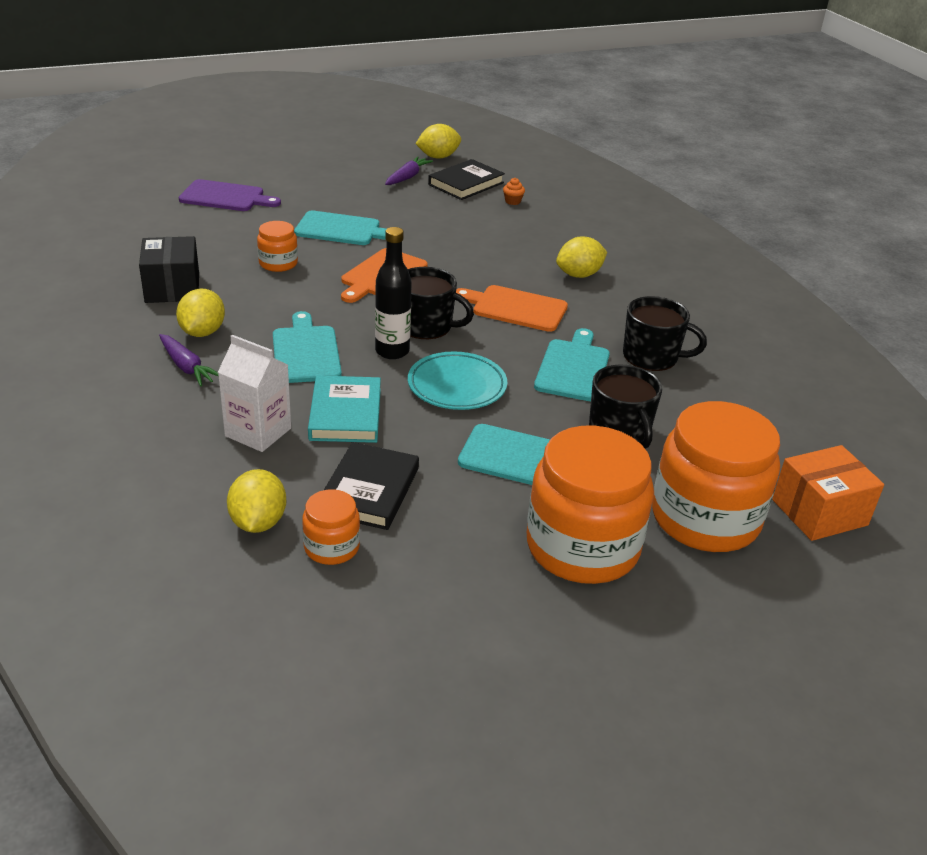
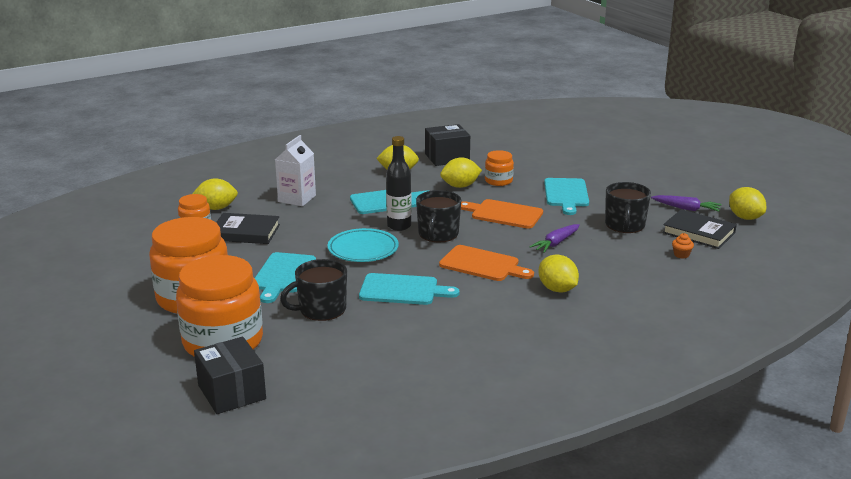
camera: 85 degrees right, 10 degrees down
purple carrot [159,334,219,386] -> purple carrot moved to [529,224,580,253]
purple cutting board [179,179,281,211] -> none
turquoise book [308,376,381,443] -> none
orange cutting board [456,285,568,332] -> orange cutting board turned 105 degrees clockwise [439,245,534,281]
black mug [623,296,707,371] -> black mug moved to [605,182,651,233]
orange box [772,445,884,541] -> black box [194,337,266,414]
none -> yellow lemon [440,157,482,188]

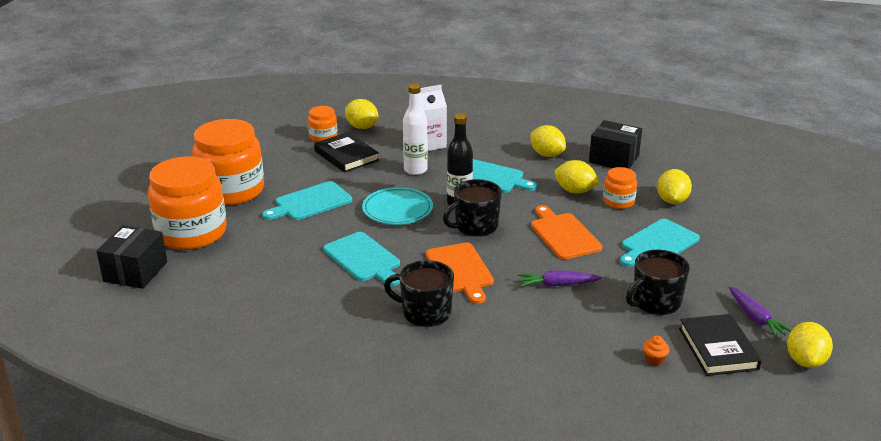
camera: 45 degrees right, 5 degrees up
black mug [280,259,347,321] -> black mug moved to [384,260,454,327]
yellow lemon [539,254,579,293] -> yellow lemon moved to [657,169,692,204]
none -> white bottle [403,83,428,175]

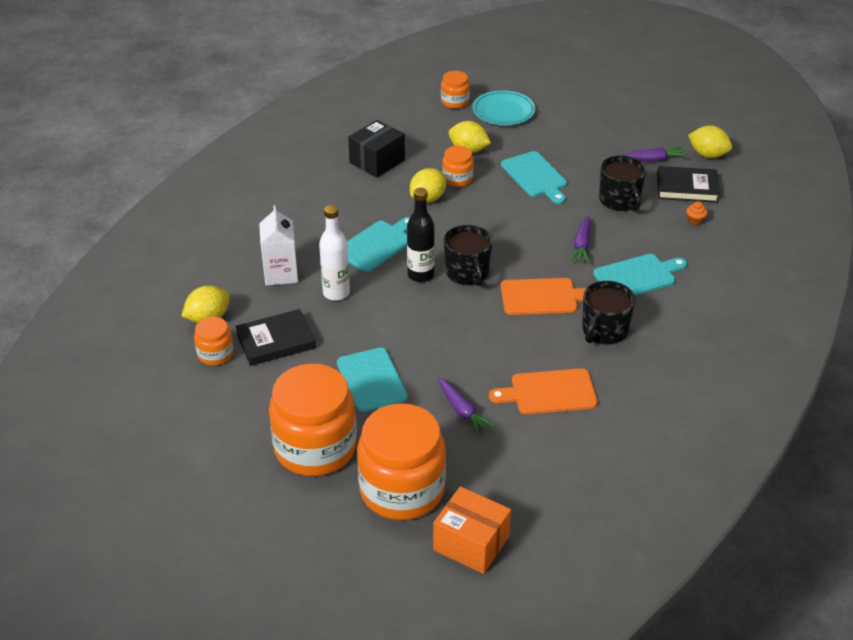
camera: 75 degrees left, 10 degrees up
black box [97,225,167,289] -> orange box [433,486,511,574]
turquoise cutting board [323,232,400,286] -> turquoise cutting board moved to [593,254,687,295]
turquoise plate [362,187,433,225] -> turquoise plate moved to [472,90,536,125]
yellow lemon [531,125,566,157] -> none
orange cutting board [531,205,602,260] -> orange cutting board moved to [489,368,598,414]
none -> purple carrot [438,378,496,436]
none -> orange jar [441,71,470,109]

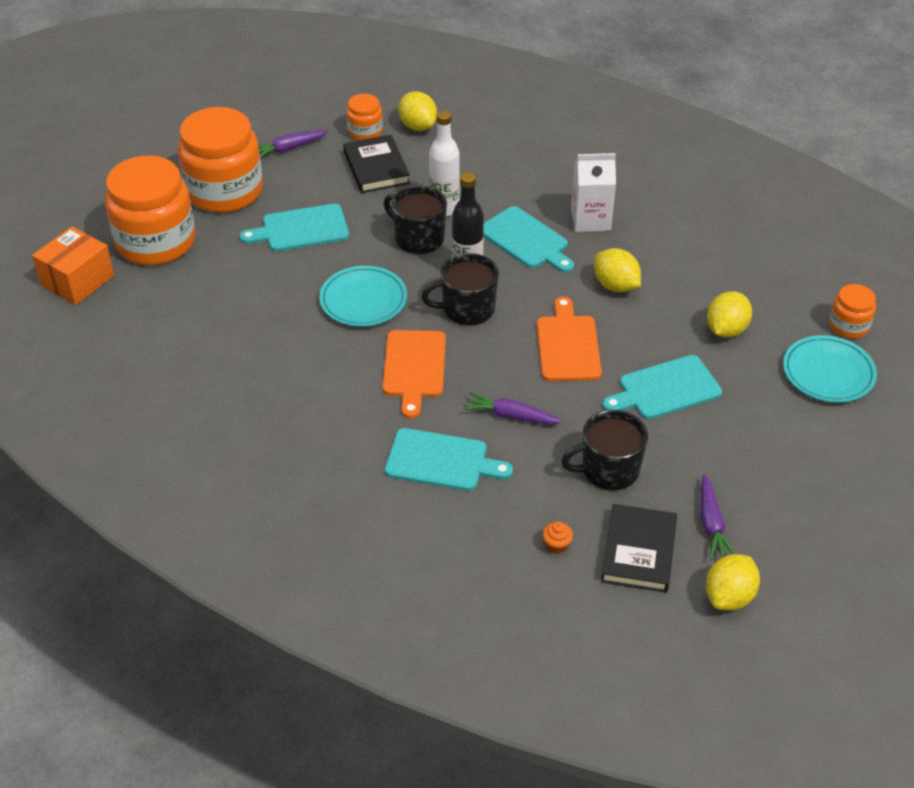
camera: 95 degrees right, 5 degrees up
white carton [259,205,298,286] -> white carton moved to [571,153,616,232]
black box [348,120,405,178] -> none
purple carrot [438,378,496,436] -> purple carrot moved to [258,130,328,158]
orange jar [442,146,474,187] -> none
orange cutting board [489,368,598,414] -> orange cutting board moved to [537,297,602,381]
black mug [582,281,635,345] -> black mug moved to [384,185,447,254]
turquoise cutting board [593,254,687,295] -> turquoise cutting board turned 60 degrees counterclockwise [385,428,513,491]
none -> turquoise plate [319,266,407,327]

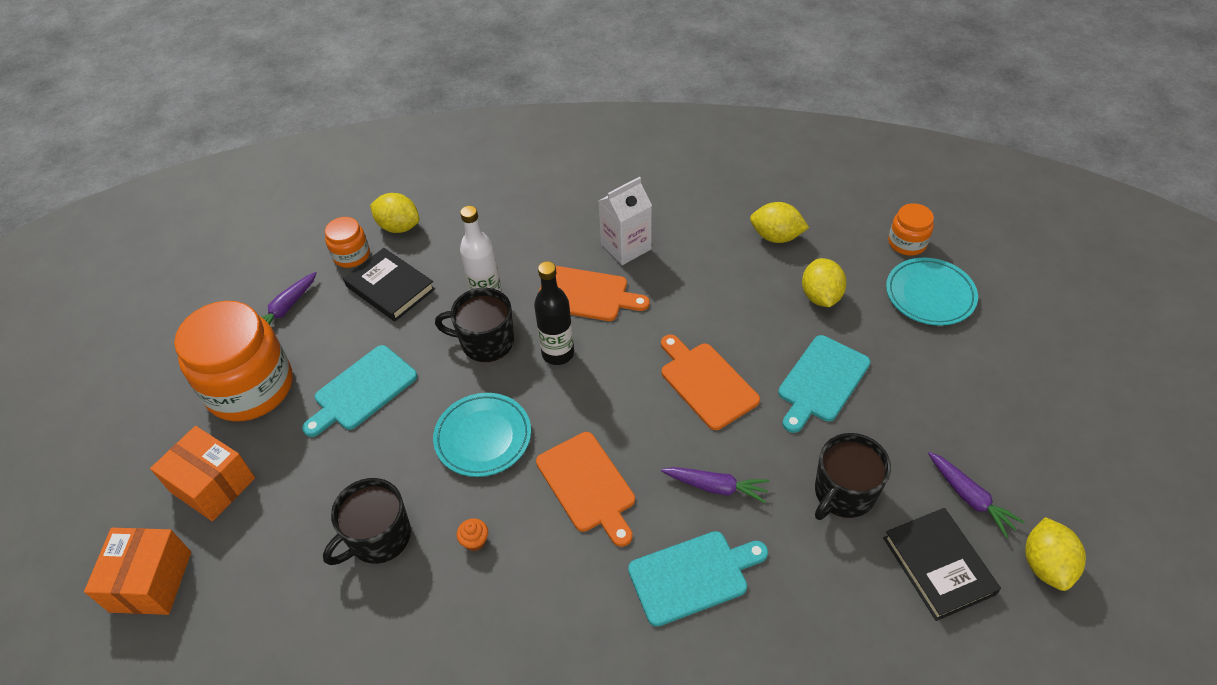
camera: 30 degrees left, 5 degrees up
orange jar [105,155,196,265] -> orange box [150,426,255,521]
black mug [421,253,499,326] -> black mug moved to [323,478,411,565]
purple carrot [463,392,562,425] -> purple carrot turned 150 degrees counterclockwise [661,467,769,503]
turquoise cutting board [484,206,574,273] -> orange cutting board [539,266,650,321]
orange cupcake [542,522,573,554] -> orange cupcake moved to [457,518,488,551]
yellow lemon [594,248,641,292] -> yellow lemon moved to [750,202,809,243]

